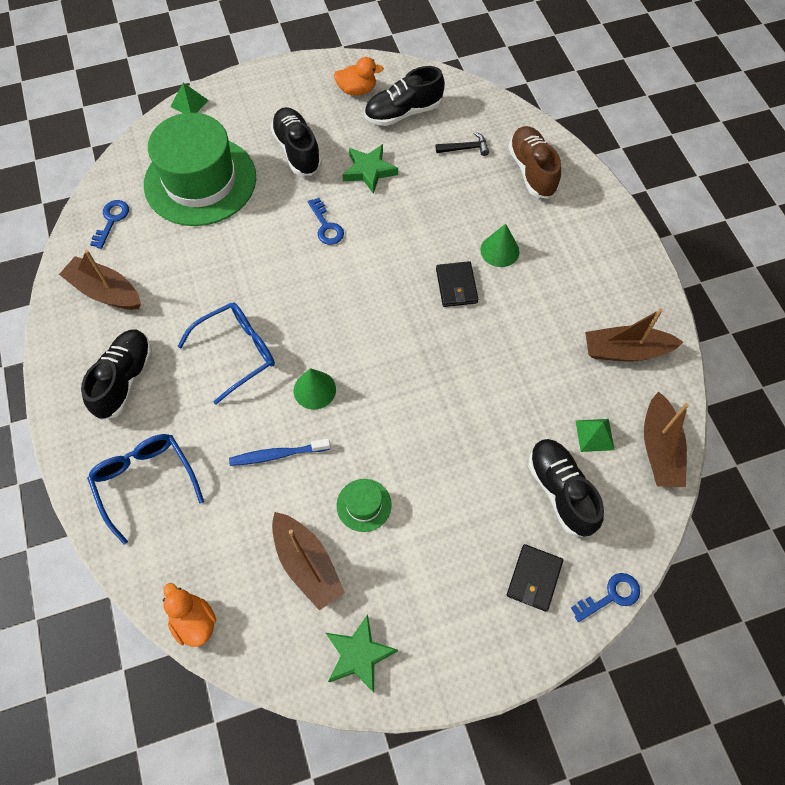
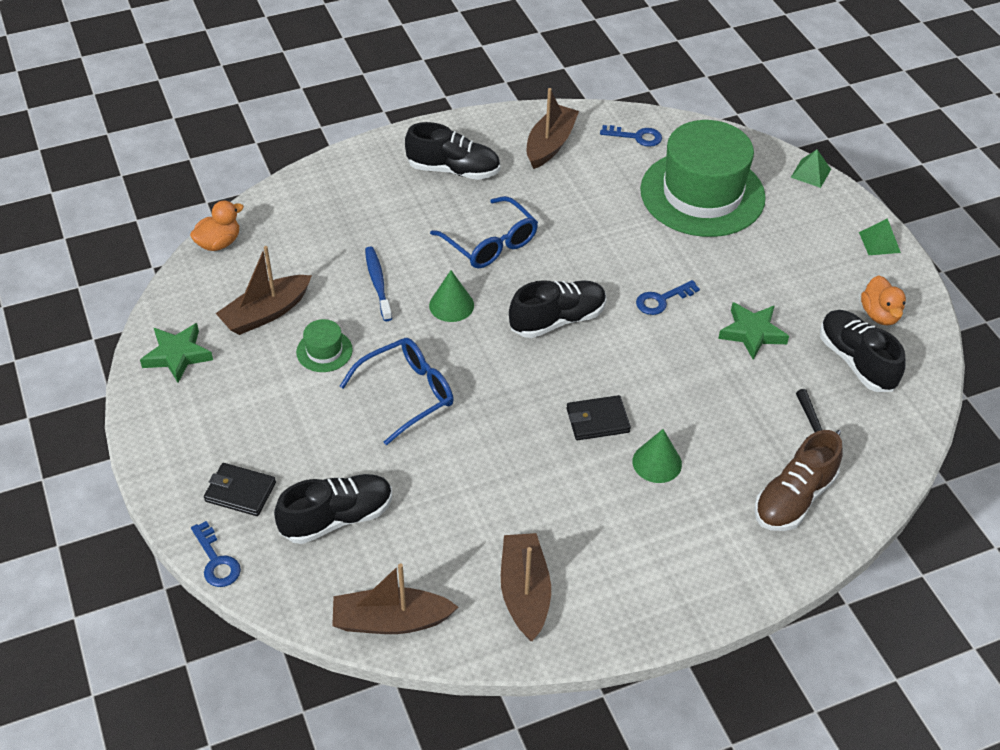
camera: 85 degrees right, 15 degrees down
blue glasses [87,434,204,545] -> blue glasses moved to [340,338,454,445]
black shoe [270,107,322,176] -> black shoe moved to [509,280,606,338]
brown shoe [508,126,561,199] -> brown shoe turned 150 degrees clockwise [754,430,843,531]
green pyramid [575,419,615,452] -> green pyramid moved to [859,218,901,255]

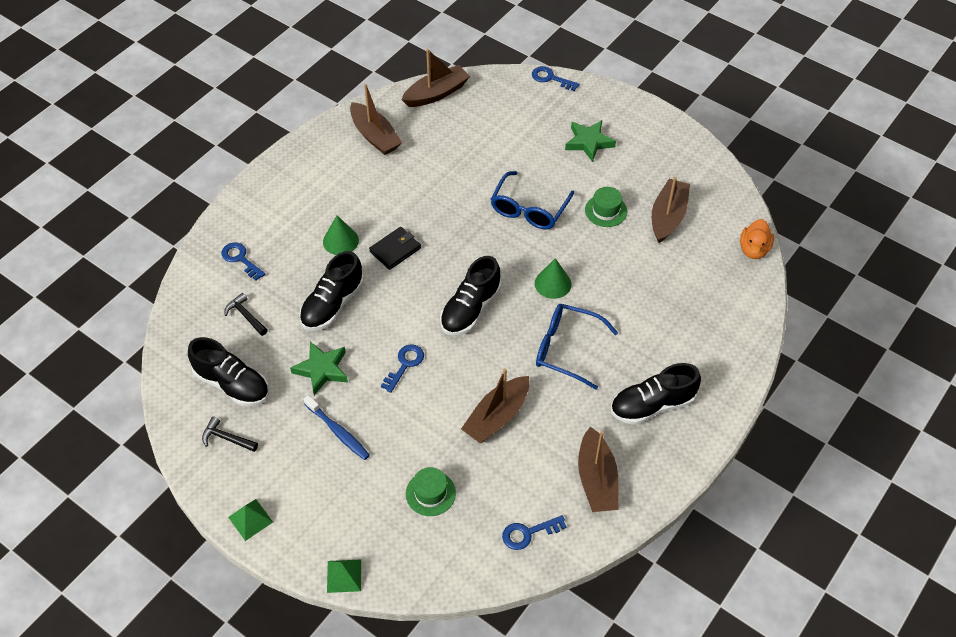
camera: 150 degrees right, 5 degrees up
green star [140,323,213,383] -> green star moved to [565,120,616,162]
black wallet [204,463,276,516] -> none
black shoe [274,474,392,544] -> black shoe moved to [299,251,364,331]
blue toothbrush [365,246,392,321] -> blue toothbrush moved to [303,395,370,460]
green hat [640,120,766,237] -> green hat [406,467,456,516], size x0.40
brown shoe [754,430,843,531] -> blue key [221,242,265,280]
orange duck [861,275,906,325] -> black hammer [202,416,258,452]
none -> brown boat [461,368,530,443]

